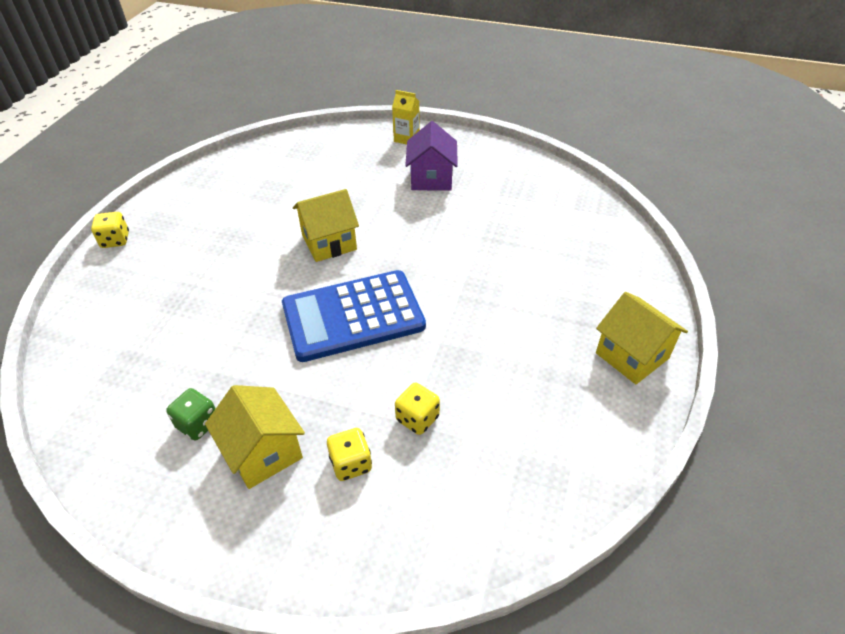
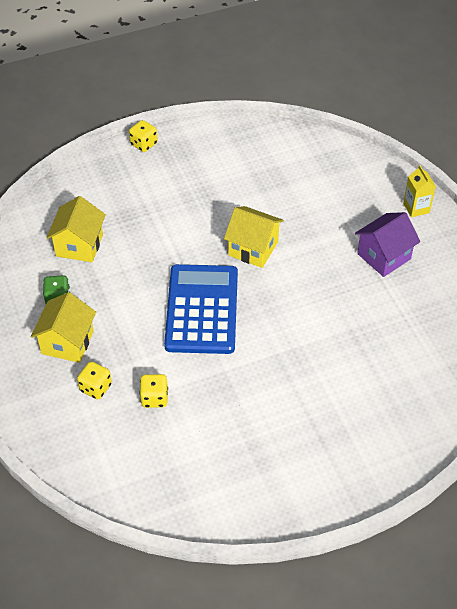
camera: 50 degrees right, 5 degrees up
blue calculator [282,270,426,362] -> blue calculator turned 60 degrees clockwise [164,264,238,354]
yellow house [596,292,688,384] -> yellow house moved to [46,196,106,262]

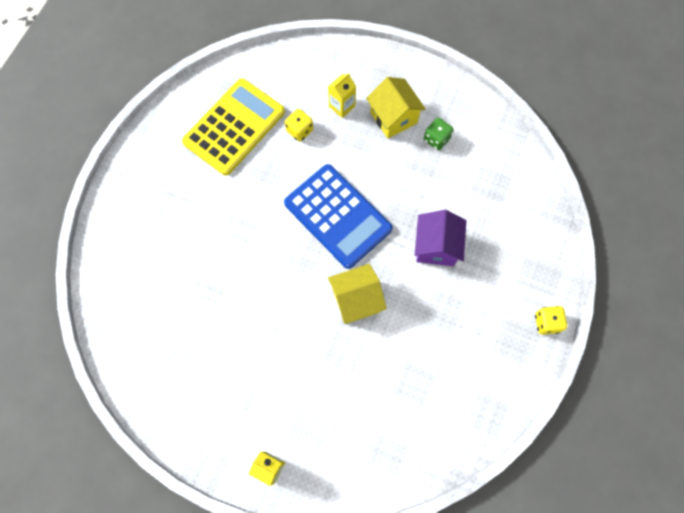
camera: 135 degrees right, 20 degrees up
yellow house [46,196,106,262] -> none
yellow dice [77,362,112,399] -> yellow carton [328,73,356,118]
purple house [355,212,420,277] -> purple house moved to [415,210,466,266]
none -> yellow calculator [182,78,285,176]

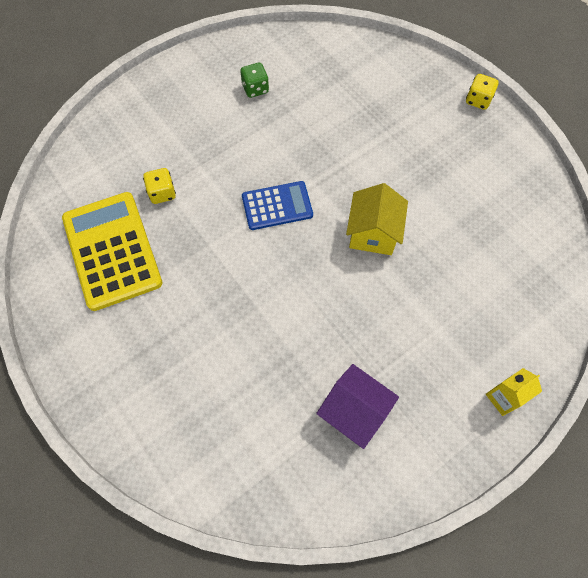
camera: 60 degrees left, 5 degrees down
blue calculator [284,164,393,269] -> blue calculator [242,181,313,230], size x0.60
yellow carton [328,73,356,118] -> none
yellow house [366,77,426,138] -> none
purple house [415,210,466,266] -> purple house moved to [316,364,399,449]

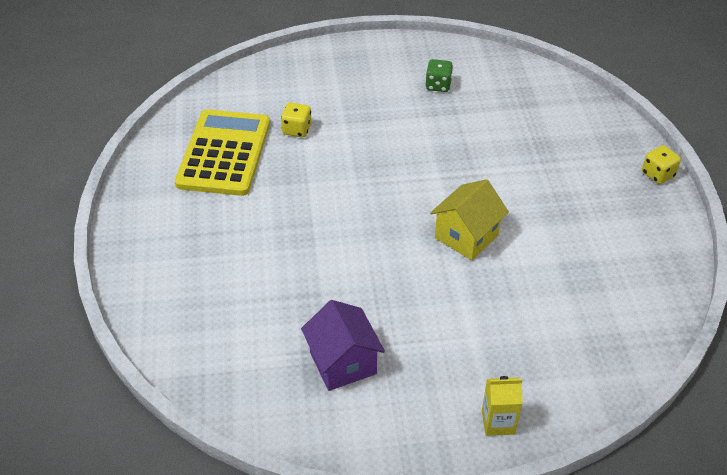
camera: 30 degrees right, 20 degrees down
blue calculator [242,181,313,230] -> none

